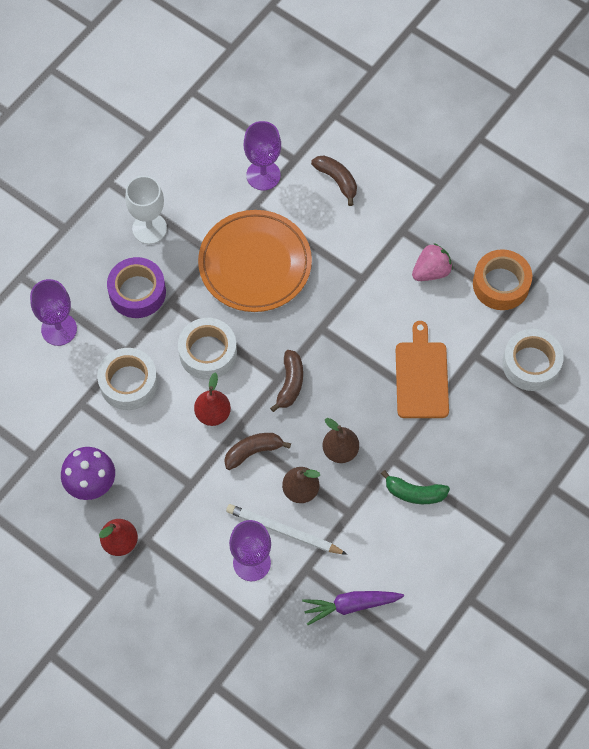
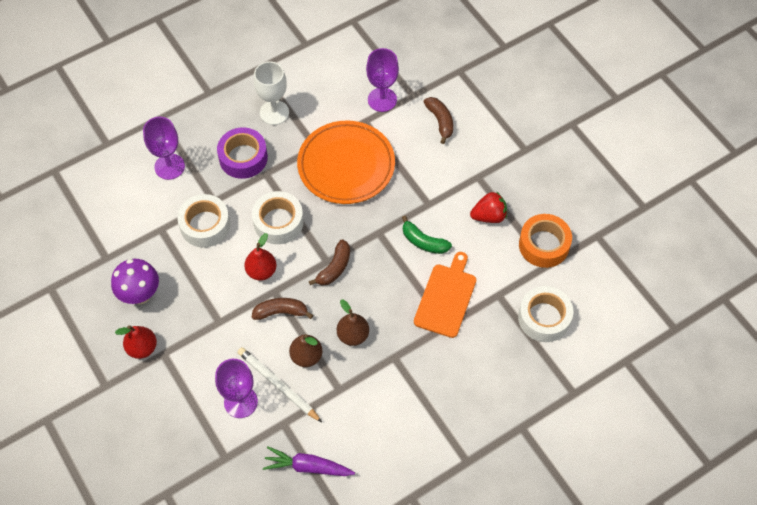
camera: 20 degrees right, 5 degrees down
green banana [381,470,450,504] -> green banana moved to [402,216,452,254]
pink strawberry [412,243,453,281] -> red strawberry [470,191,507,223]

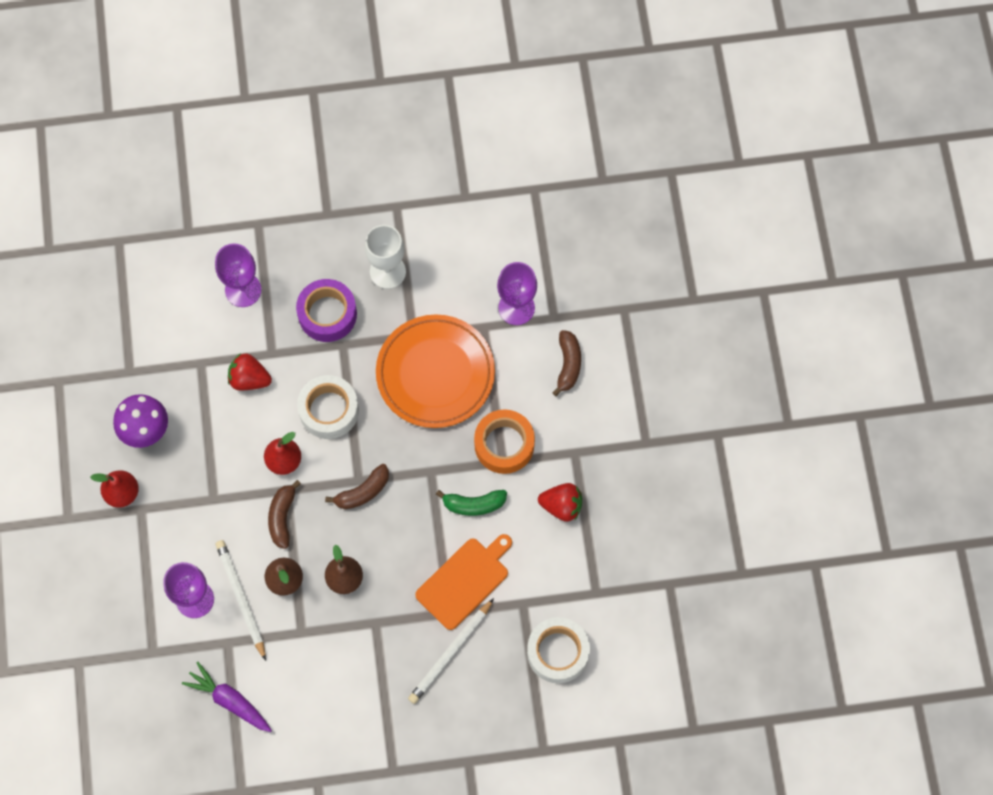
camera: 25 degrees right, 10 degrees up
white tape [177,194,230,247] -> red strawberry [228,353,272,390]
brown banana [252,298,313,320] -> brown banana turned 105 degrees counterclockwise [268,480,301,549]
green banana [402,216,452,254] -> green banana turned 60 degrees counterclockwise [436,490,507,516]
orange tape [519,214,572,268] -> orange tape moved to [474,409,535,474]
none -> white pencil [408,598,494,704]

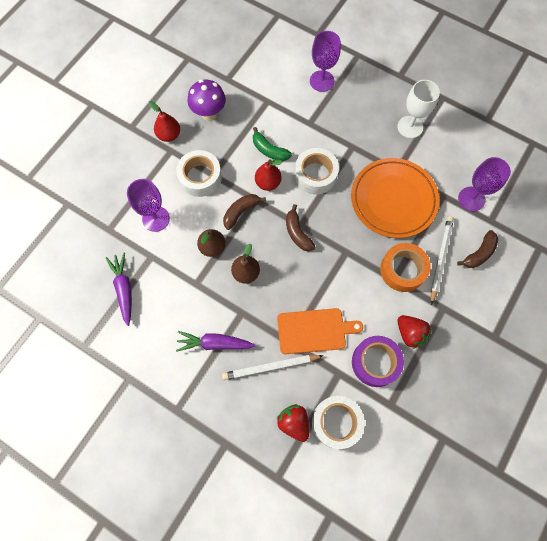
camera: 40 degrees right, 0 degrees up
white pencil [216,540,266,661] -> white pencil moved to [431,216,454,305]
red strawberry [228,353,272,390] -> red strawberry moved to [277,404,309,442]
purple tape [296,279,357,342] -> purple tape moved to [352,336,404,387]
brown banana [325,464,389,509] -> brown banana turned 60 degrees clockwise [286,204,315,251]
green banana [436,490,507,516] -> green banana moved to [253,127,292,161]
none -> white tape [176,150,222,197]
none -> purple carrot [176,331,256,352]

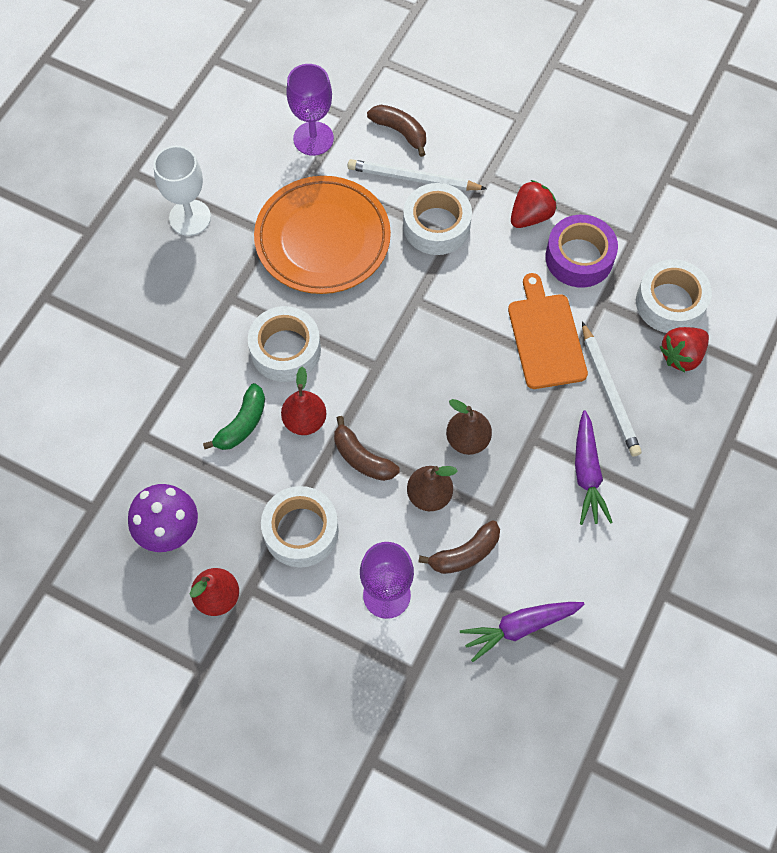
camera: 95 degrees left, 5 degrees down
brown banana [286,204,315,251] -> brown banana moved to [419,520,500,574]
purple goblet [310,31,341,92] -> none
orange tape [380,243,431,292] -> white tape [403,183,472,255]

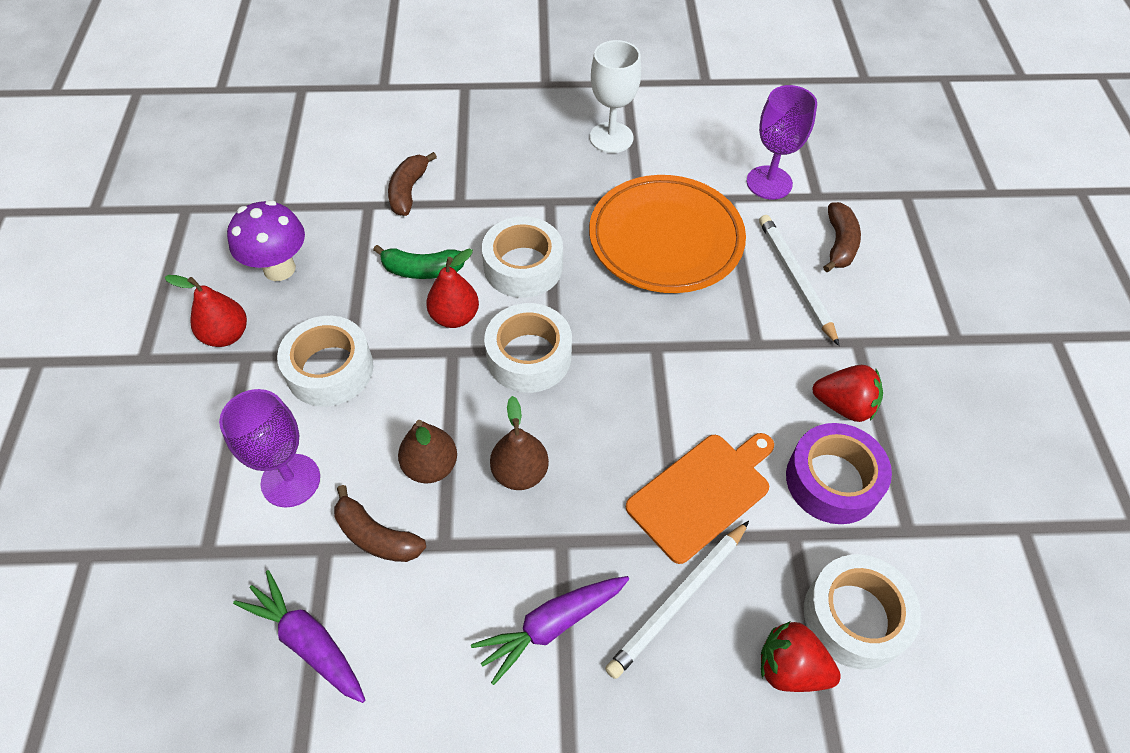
camera: 60 degrees right, 10 degrees down
brown banana [334,416,399,481] -> brown banana moved to [388,152,437,216]
white tape [403,183,472,255] -> white tape moved to [484,303,572,393]

